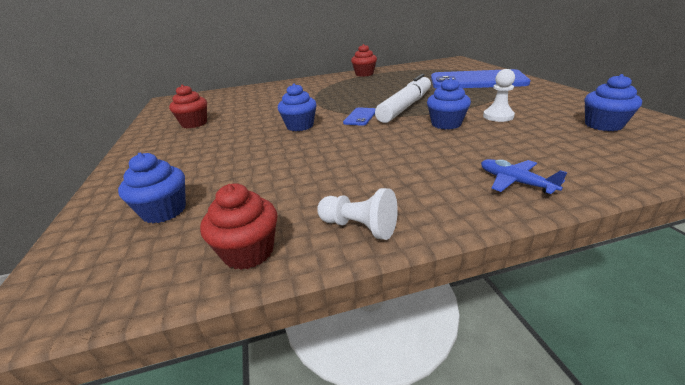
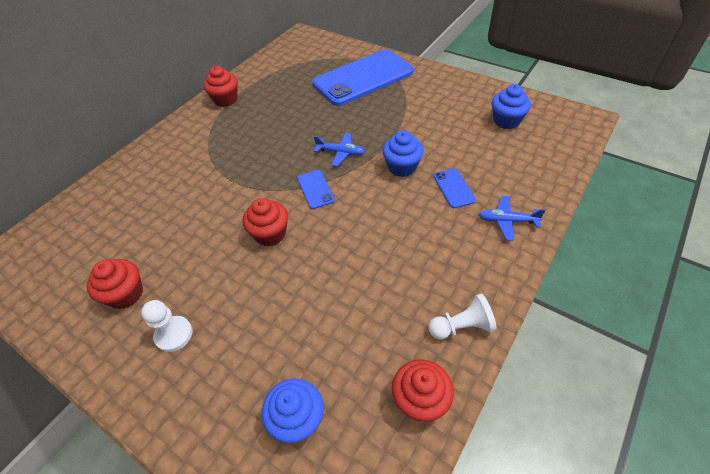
camera: 40 degrees left, 20 degrees up
blue cupcake [278,83,317,131] -> red cupcake [242,198,288,246]
white marker [375,74,431,123] -> blue plane [314,133,365,166]
white pawn [483,69,515,122] -> white pawn moved to [141,300,193,352]
none -> blue phone [433,169,476,208]

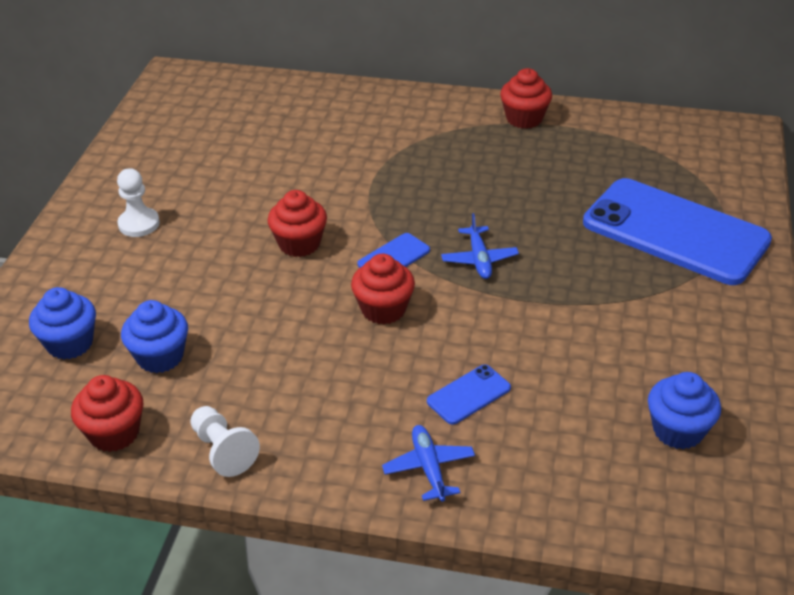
camera: 65 degrees right, 10 degrees down
red cupcake [87,259,143,309] -> red cupcake moved to [351,254,415,324]
blue cupcake [382,130,424,177] -> blue cupcake moved to [121,300,188,373]

